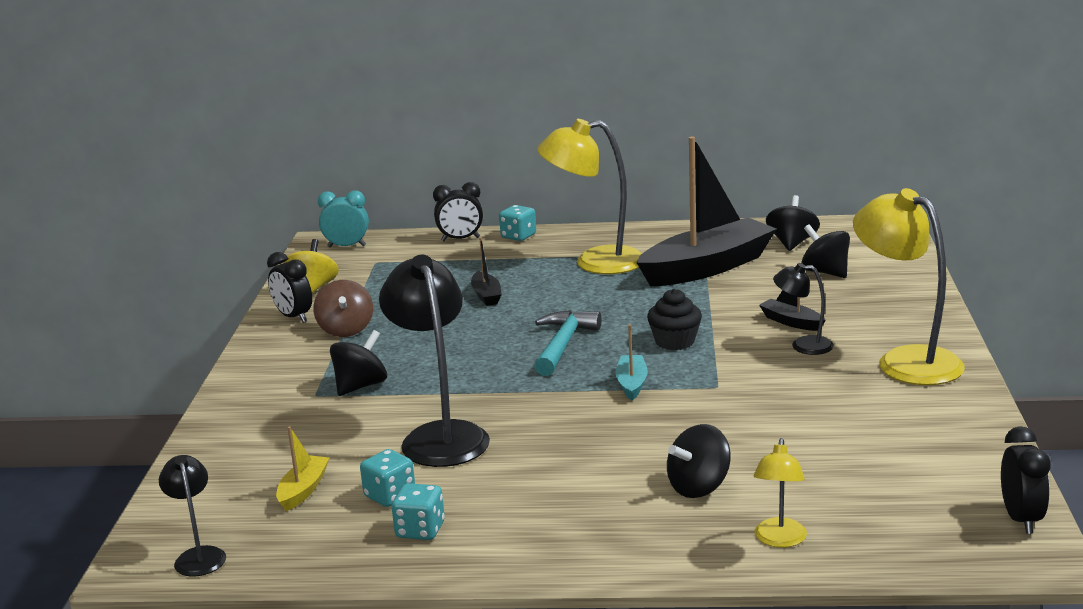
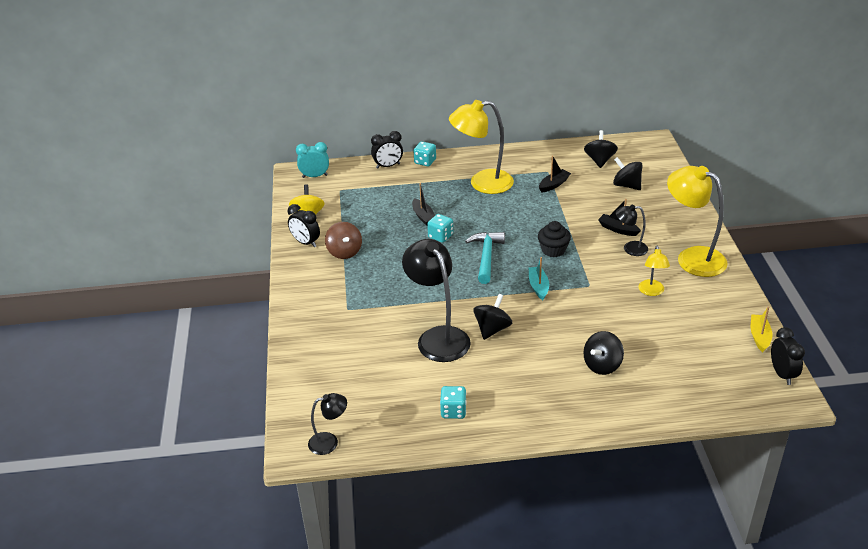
camera: 10 degrees left, 15 degrees up
black lamp [159,455,226,577] -> black lamp turned 105 degrees clockwise [308,393,347,455]
yellow boat [276,426,329,512] -> yellow boat moved to [751,306,773,352]
black spinning top [330,330,387,396] -> black spinning top moved to [474,294,512,340]
turquoise dice [360,449,415,507] -> turquoise dice moved to [427,214,453,243]
black boat [636,137,777,286] -> black boat [539,155,571,193], size x0.42
yellow lamp [754,438,807,548] -> yellow lamp moved to [638,246,670,296]

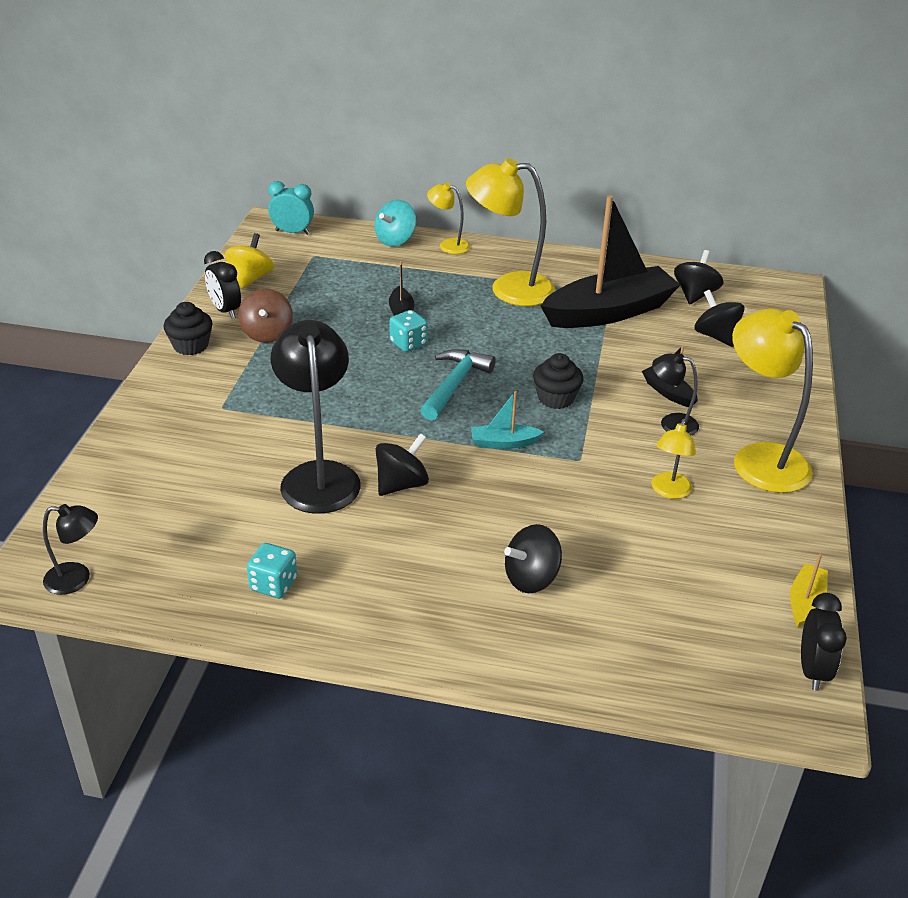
camera: 15 degrees right, 0 degrees up
black clock [371,131,403,169] -> turquoise spinning top [375,200,416,246]
turquoise dice [414,141,436,166] -> yellow lamp [427,182,470,254]
turquoise boat [529,257,549,300] -> turquoise boat turned 105 degrees counterclockwise [471,391,544,449]
black boat [539,155,571,193] -> black boat [541,195,681,328], size x2.39
none -> black cupcake [164,302,213,355]

